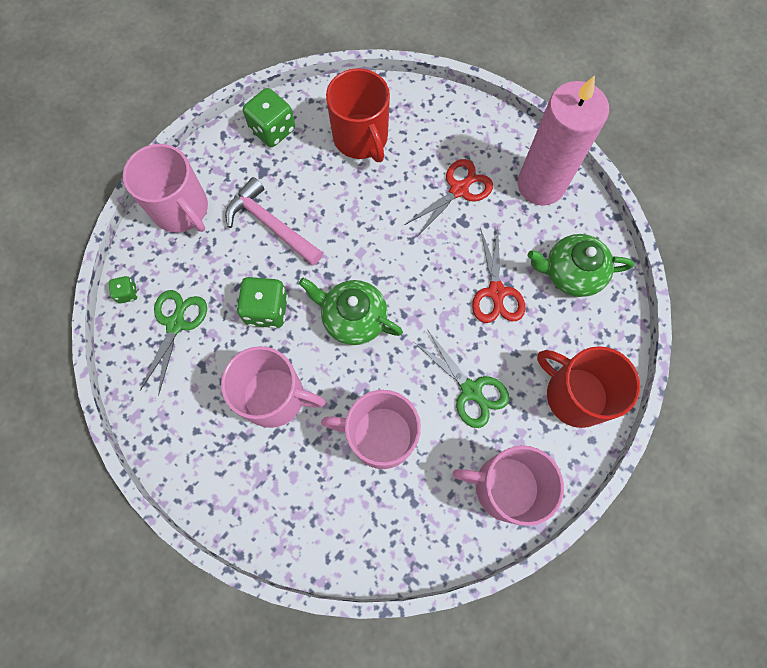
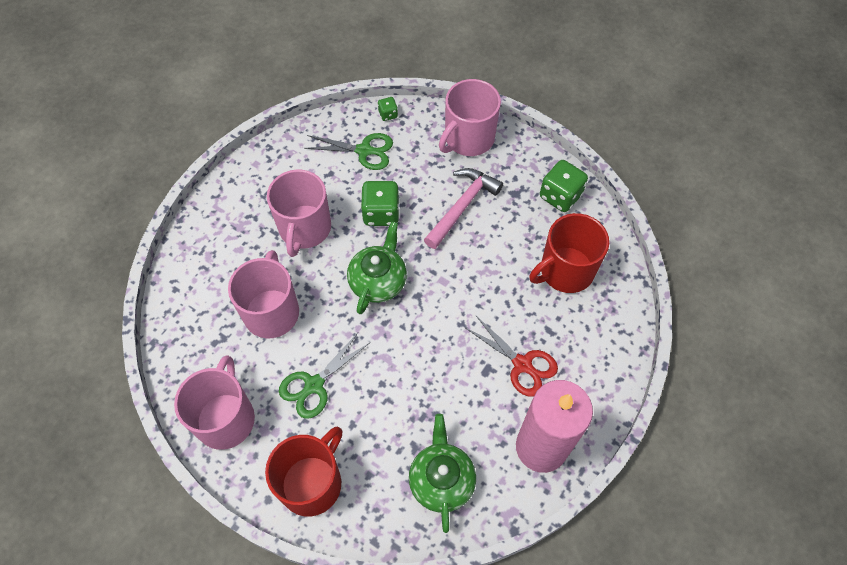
camera: 85 degrees right, 10 degrees down
red scissors [472,227,526,323] -> none

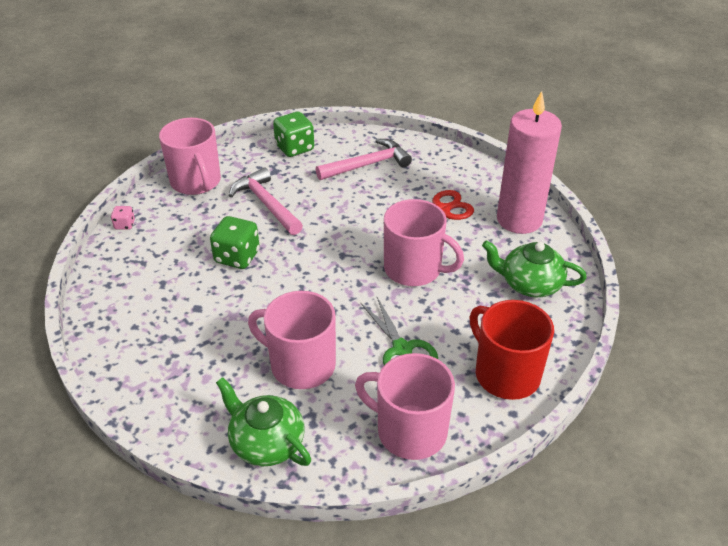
camera: 70 degrees left, 20 degrees down
pink mug [267,170,331,257] -> pink mug moved to [384,199,464,286]
green scissors [304,133,393,170] -> none
green teapot [347,221,407,314] -> green teapot moved to [216,377,311,466]
green dice [378,97,398,121] -> pink dice [111,206,135,230]
red mug [529,213,609,293] -> pink hammer [316,139,412,180]

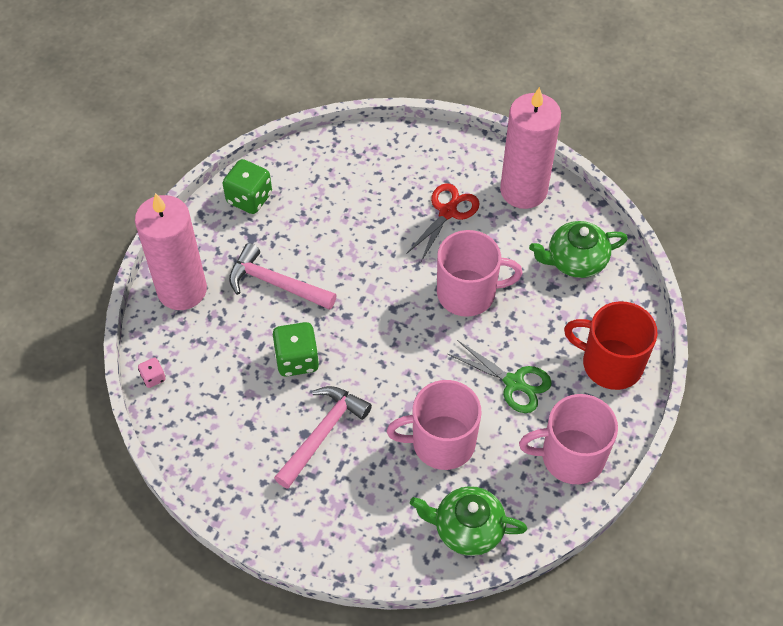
camera: 30 degrees left, 15 degrees up
pink mug [159,118,221,195] -> pink candle [135,193,207,310]
pink hammer [316,139,412,180] -> pink hammer moved to [274,386,372,489]

